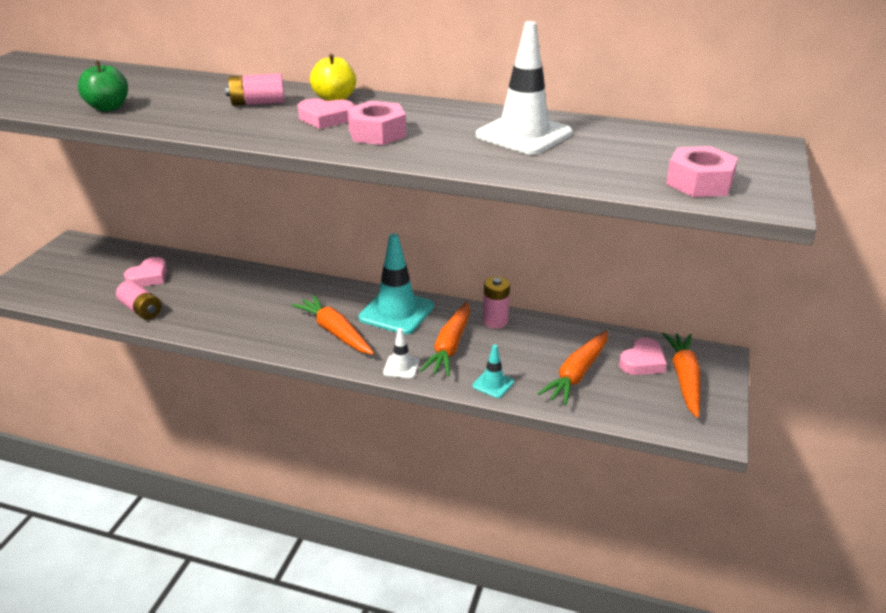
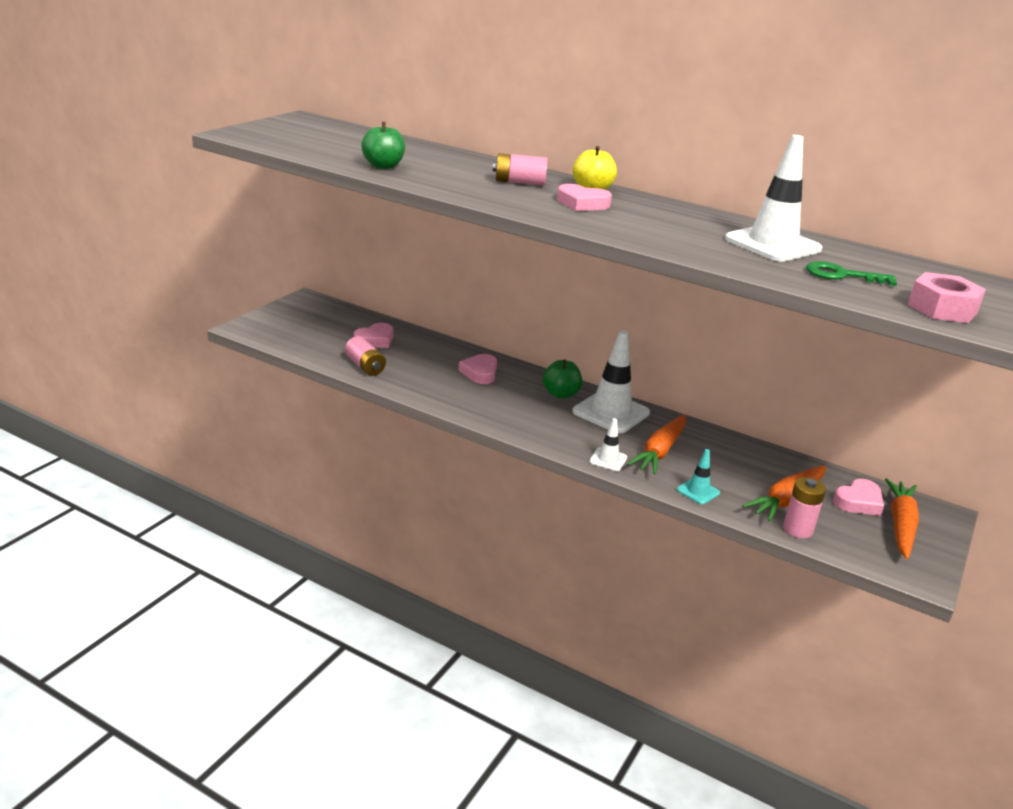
camera: 10 degrees right, 5 degrees down
orange carrot [292,295,374,355] -> none
pink nut [347,101,406,145] -> none
turquoise traffic cone [359,233,434,335] -> white traffic cone [572,330,650,433]
pink battery [483,277,510,328] -> pink battery moved to [783,477,826,538]
none -> pink heart [458,354,497,384]
none -> green apple [543,360,582,399]
none -> green key [806,261,897,286]

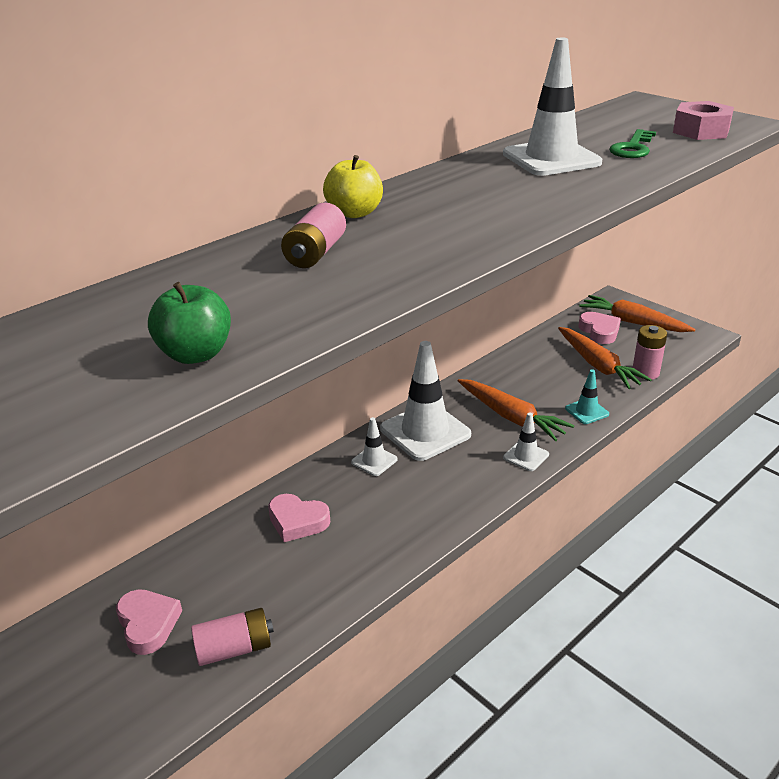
camera: 70 degrees left, 5 degrees up
green apple [543,360,582,399] -> white traffic cone [351,417,398,476]
pink heart [557,184,612,211] -> none

